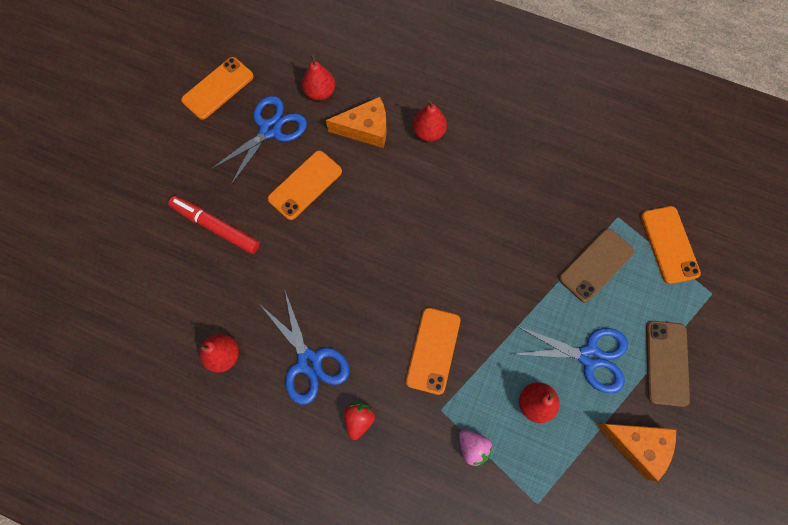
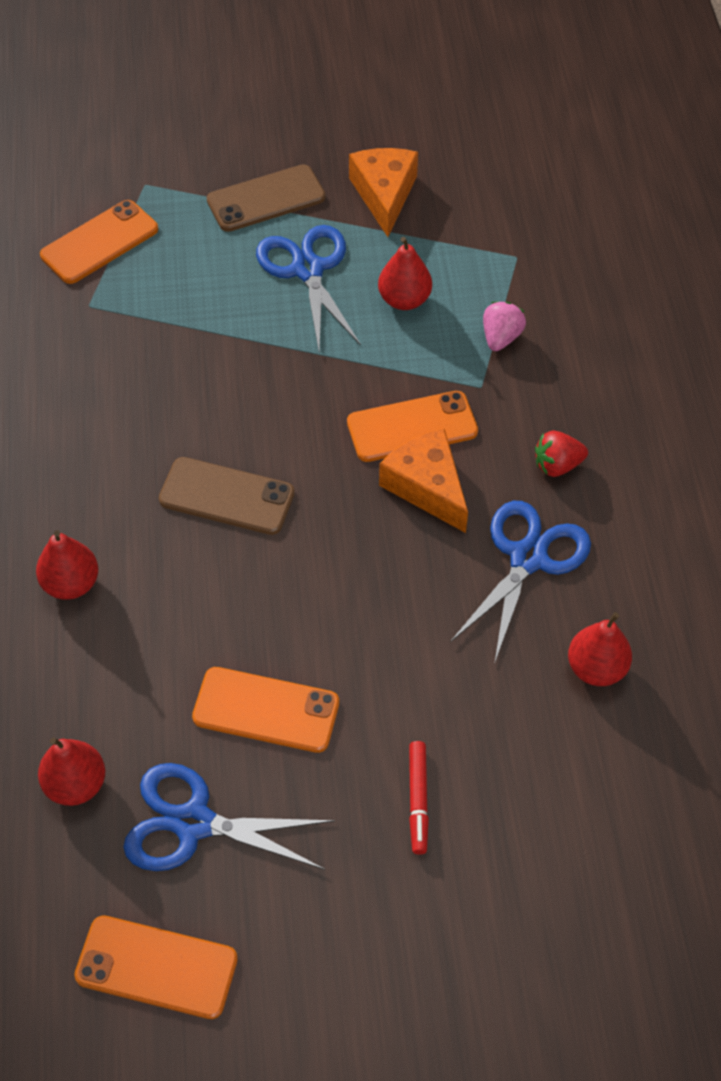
camera: 120 degrees left, 15 degrees down
red marker [168,196,260,254] -> red marker [409,741,429,855], size x0.61
orange cheese [326,97,387,148] -> orange cheese moved to [379,428,468,533]
brown phone [559,228,635,302] -> brown phone moved to [159,457,295,535]

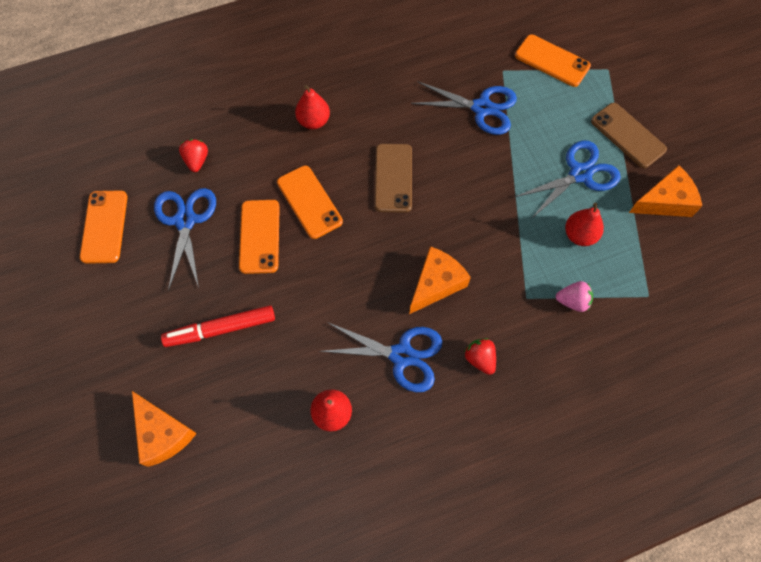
camera: 75 degrees right, 10 degrees up
red pear [38,737,105,806] -> red strawberry [179,139,208,172]
orange phone [347,391,478,462] -> orange phone moved to [277,166,343,239]
red marker [409,741,429,855] -> red marker [161,305,275,347], size x1.63
none -> orange cheese [132,391,197,467]
none -> blue scissors [411,81,517,135]

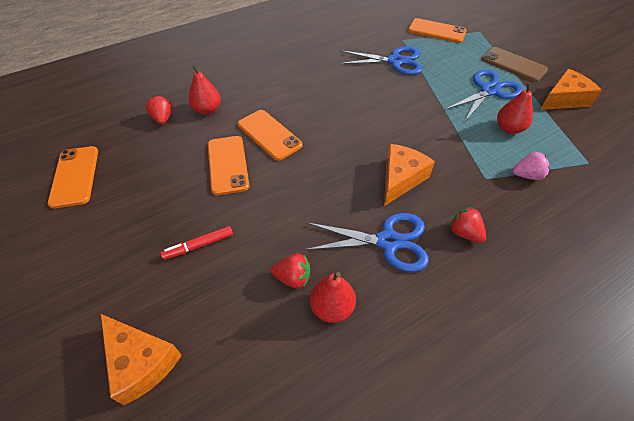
camera: 10 degrees left, 15 degrees down
blue scissors [154,188,216,291] -> none
red marker [161,305,275,347] -> red marker [160,226,233,260], size x0.61
red pear [295,85,330,129] -> red pear moved to [189,65,221,115]
brown phone [375,144,412,213] -> none
none -> red strawberry [271,253,310,288]

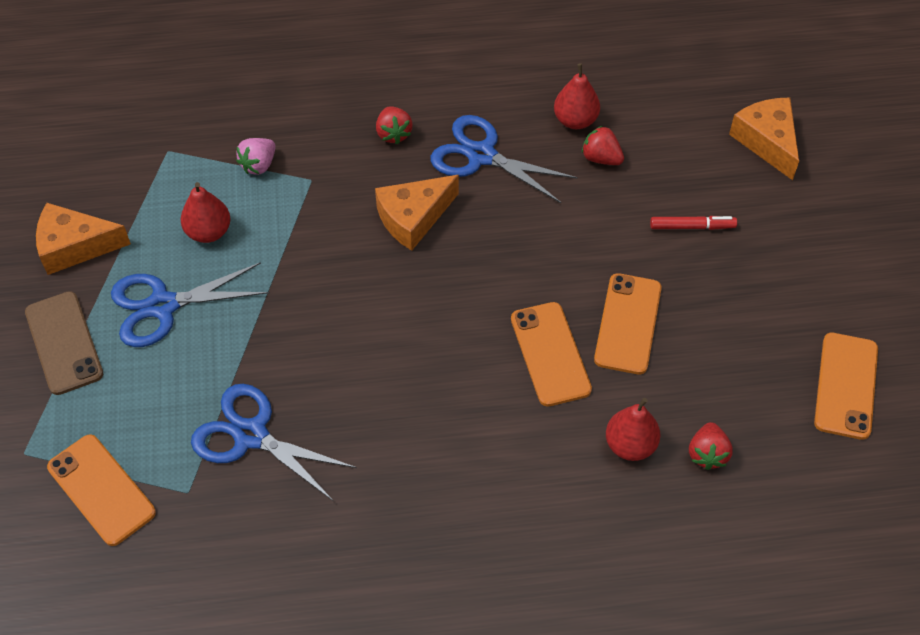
camera: 155 degrees left, 5 degrees up
pink strawberry [512,152,550,180] -> pink strawberry turned 75 degrees counterclockwise [236,138,276,175]

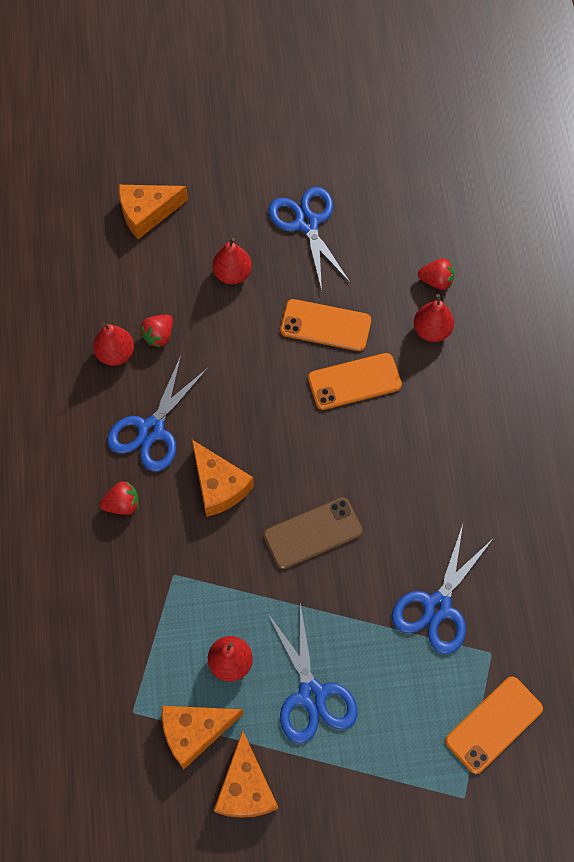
camera: 90 degrees left, 10 degrees up
brown phone [25,291,103,395] -> brown phone moved to [264,497,363,569]
pink strawberry [236,138,276,175] -> none
red marker [650,216,737,230] -> red pear [212,238,252,284]
orange phone [814,333,878,440] -> none
none -> orange cheese [162,706,244,769]
none -> blue scissors [269,187,351,291]

